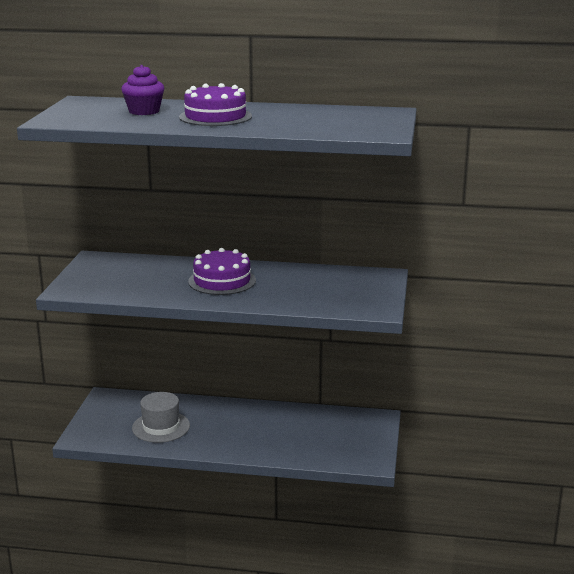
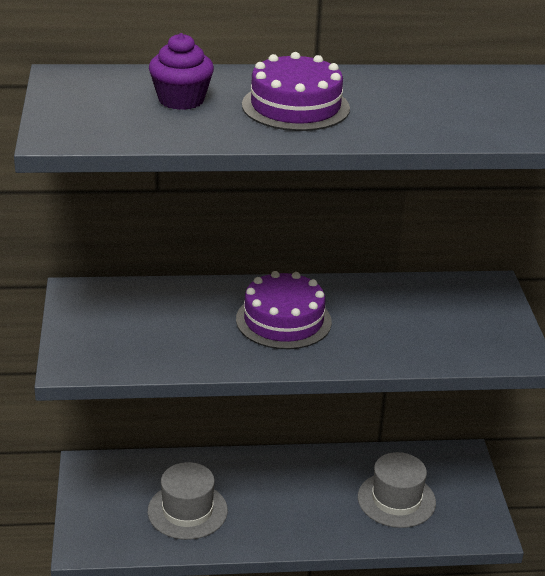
camera: 15 degrees left, 10 degrees up
none -> grey hat [358,452,436,528]

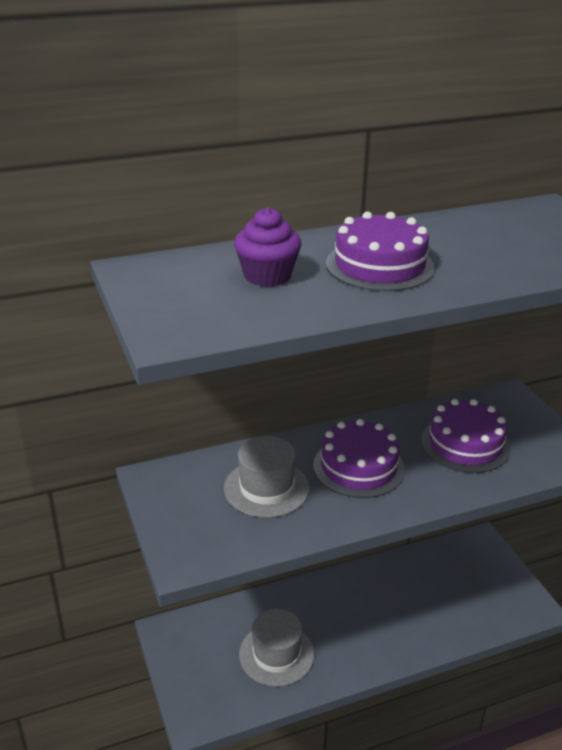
camera: 15 degrees left, 0 degrees up
grey hat [358,452,436,528] -> grey hat moved to [224,436,310,518]
none -> purple cake [421,399,511,473]

